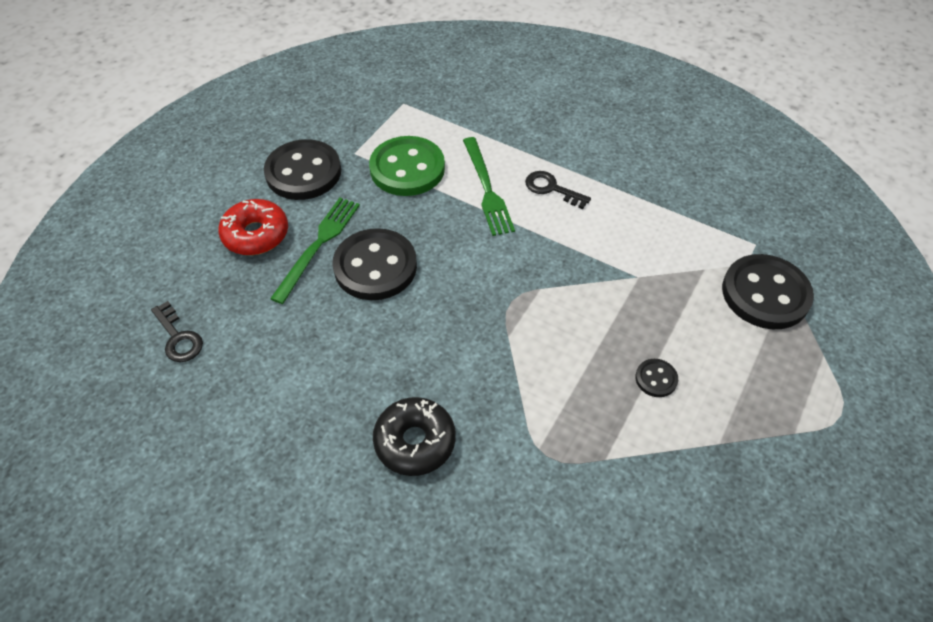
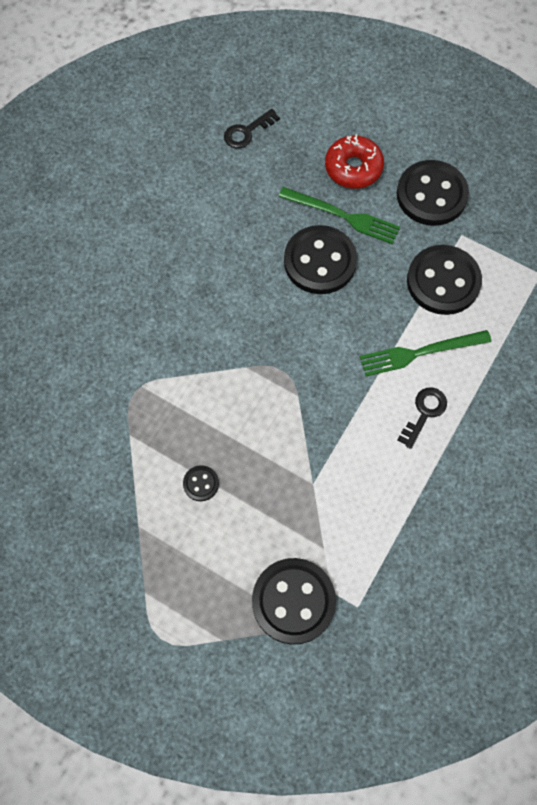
camera: 90 degrees right, 15 degrees up
green button [369,136,445,196] -> black button [407,245,482,315]
black donut [373,397,456,476] -> none

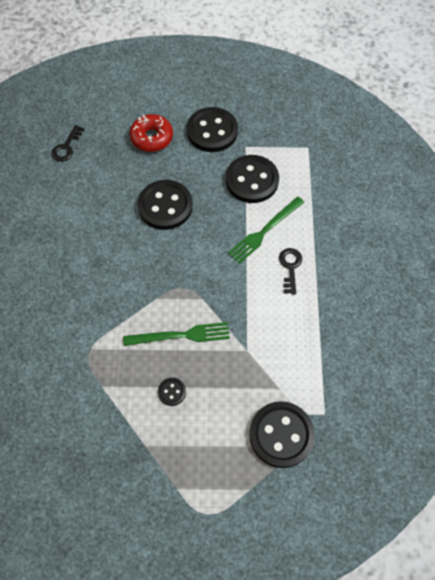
camera: 30 degrees left, 5 degrees down
green fork [278,187,400,244] -> green fork moved to [123,322,230,346]

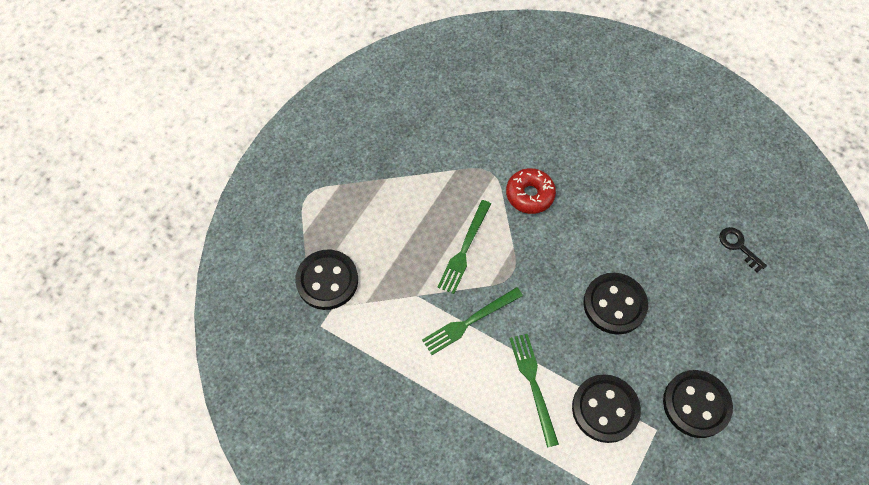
camera: 120 degrees right, 0 degrees up
red donut [130,114,173,152] -> red donut moved to [506,168,556,214]
black button [158,378,186,406] -> none
black key [279,248,302,294] -> none
none -> green fork [422,287,523,355]

